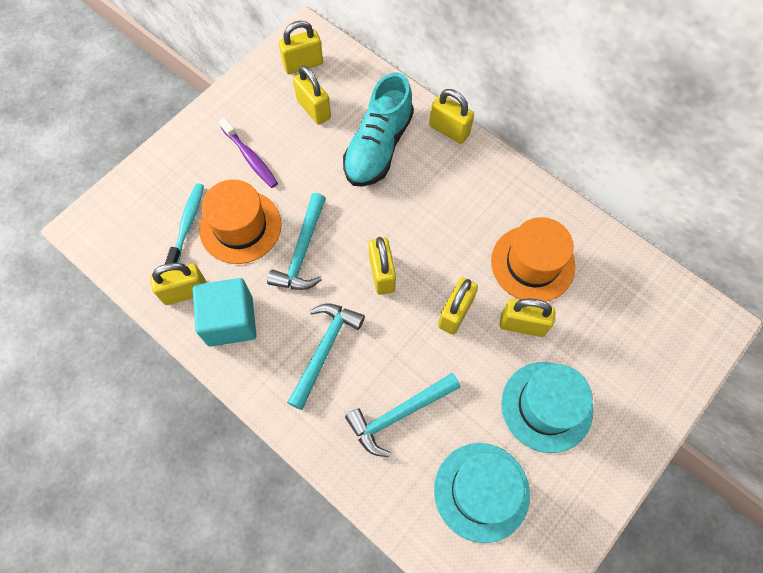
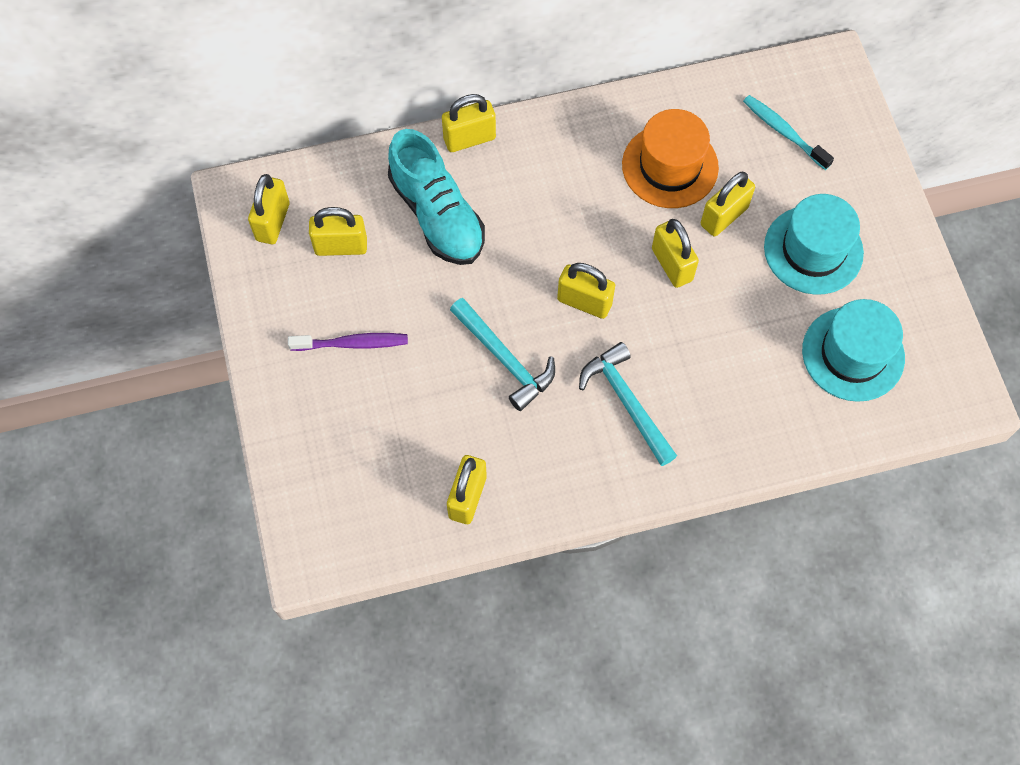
camera: 55 degrees left, 0 degrees up
turquoise toothbrush [165,183,204,264] -> turquoise toothbrush moved to [743,95,834,170]
turquoise cube [193,278,256,347] -> none
orange hat [199,179,282,264] -> none
turquoise hammer [345,373,461,457] -> none

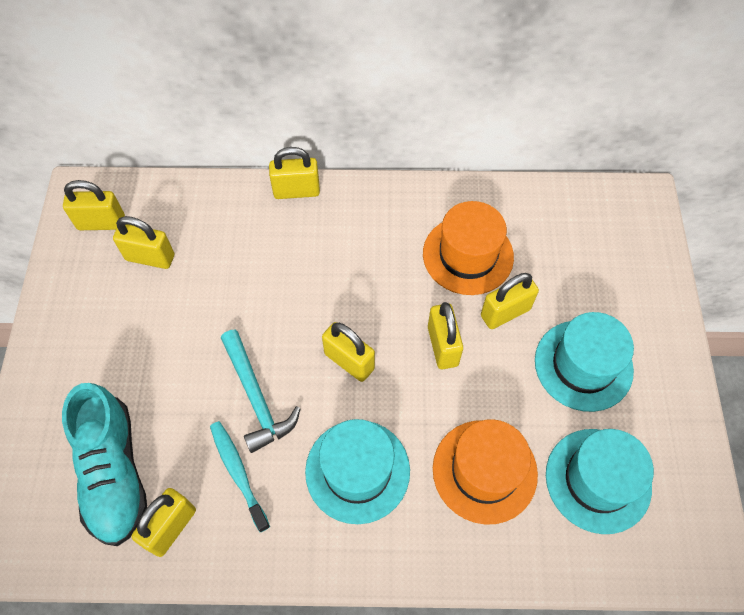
camera: 15 degrees right, 5 degrees down
yellow padlock [248,174,290,244] -> yellow padlock turned 60 degrees clockwise [63,180,125,230]
purple toothbrush [288,333,408,351] -> none
turquoise shoe [388,129,485,265] -> turquoise shoe moved to [62,383,147,546]
turquoise hammer [579,342,677,466] -> turquoise hat [305,419,410,524]
turquoise toothbrush [743,95,834,170] -> turquoise toothbrush moved to [210,421,270,532]
none -> orange hat [433,419,538,525]

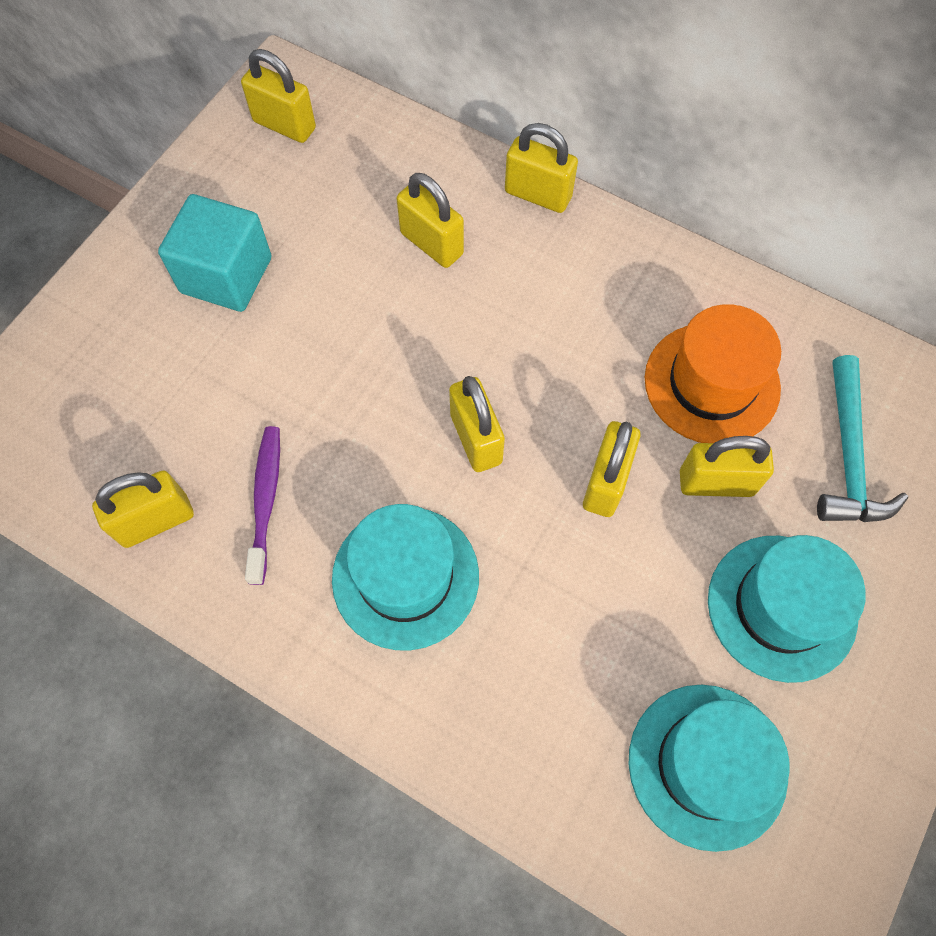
camera: 30 degrees right, 5 degrees up
turquoise shoe [62,383,147,546] -> none
yellow padlock [113,216,174,269] -> yellow padlock moved to [396,173,464,268]
turquoise toothbrush [210,421,270,532] -> purple toothbrush [245,426,280,585]
turquoise hammer [221,330,301,453] -> turquoise hammer moved to [817,355,908,522]
orange hat [433,419,538,525] -> none
none -> turquoise cube [158,194,272,312]

